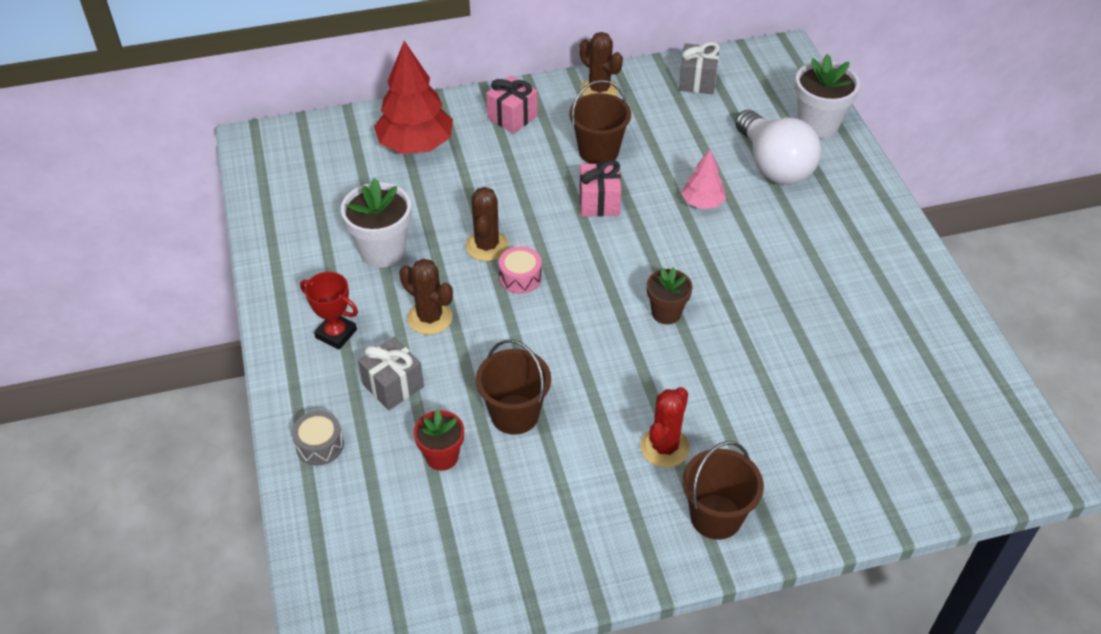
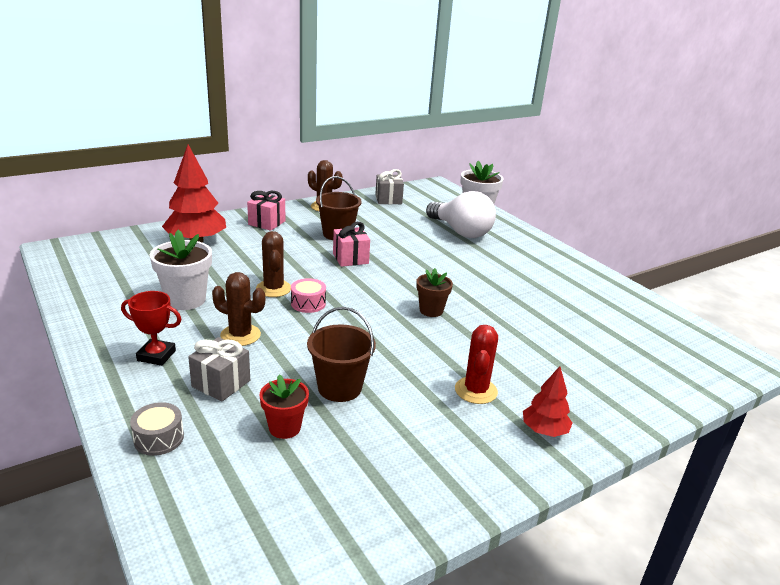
camera: 20 degrees left, 20 degrees down
pink tree [681,149,726,209] -> none
brown bucket [682,441,764,540] -> red tree [523,366,573,437]

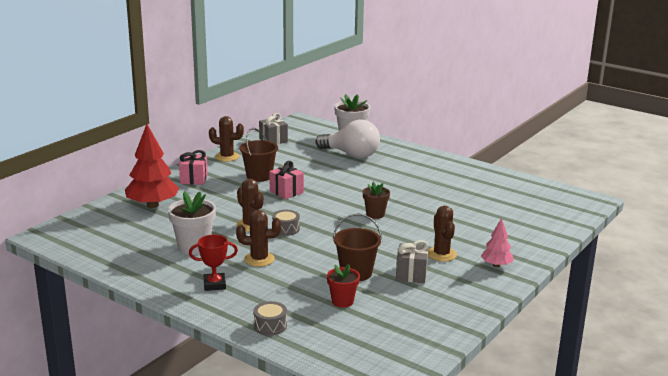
camera: 20 degrees left, 5 degrees down
grey gift [188,337,250,402] -> grey gift moved to [396,240,428,283]
pink drum [291,278,326,313] -> grey drum [272,210,300,236]
red cactus [455,325,498,404] -> brown cactus [428,206,457,262]
red tree [523,366,573,437] -> pink tree [481,218,514,267]

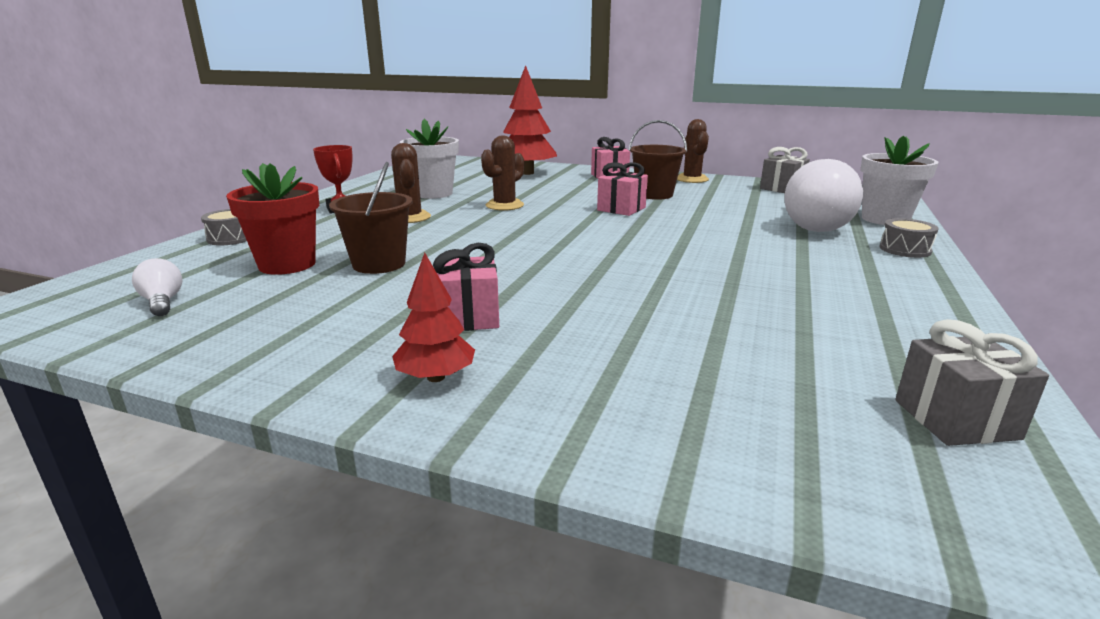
camera: 75 degrees right, 0 degrees up
grey drum [272,210,300,236] -> grey drum moved to [879,218,939,258]
red flower pot [327,264,360,308] -> red flower pot [226,163,319,275], size x1.58
brown flower pot [363,182,390,219] -> none
grey gift [396,240,428,283] -> grey gift moved to [895,319,1049,446]
brown cactus [428,206,457,262] -> pink gift [433,243,499,331]
pink tree [481,218,514,267] -> red tree [392,253,475,382]
none -> white light bulb [132,258,182,316]

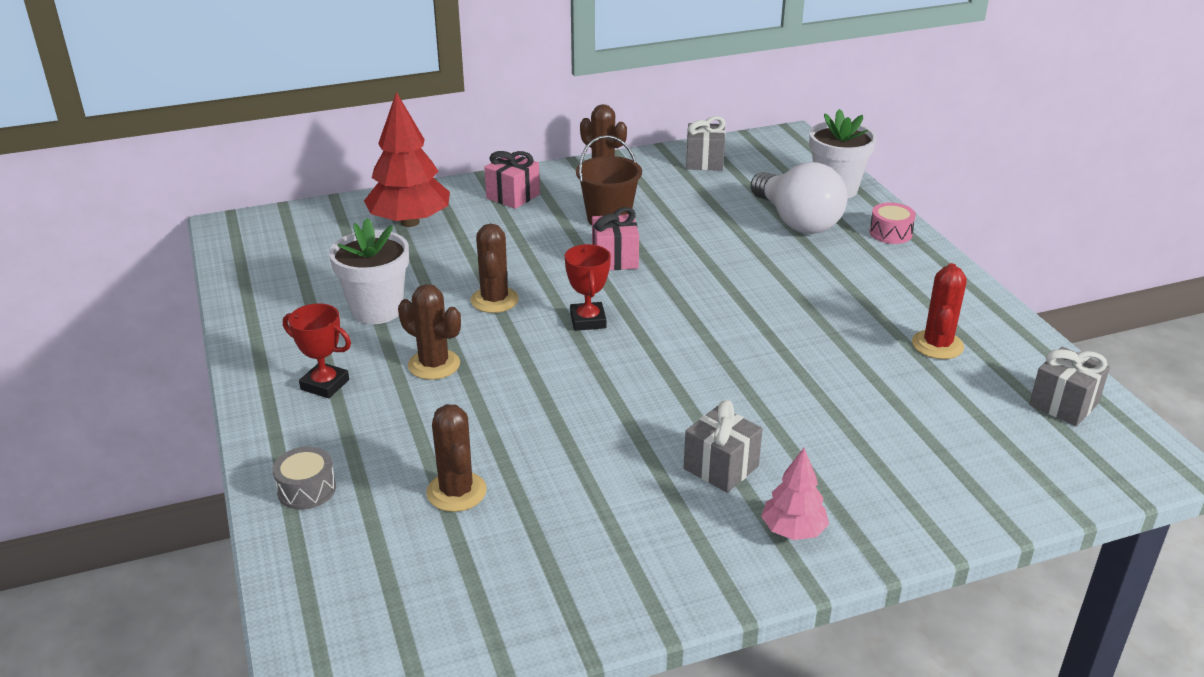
camera: 40 degrees left, 10 degrees up
white light bulb [132,258,182,316] -> none
red flower pot [226,163,319,275] -> brown cactus [426,404,487,512]
brown bucket [329,162,413,274] -> none
red tree [392,253,475,382] -> pink tree [761,448,829,540]
pink gift [433,243,499,331] -> grey gift [684,400,763,493]
grey drum [879,218,939,258] -> pink drum [869,203,916,244]
none -> red trophy [565,244,611,331]
none -> red cactus [912,263,967,359]

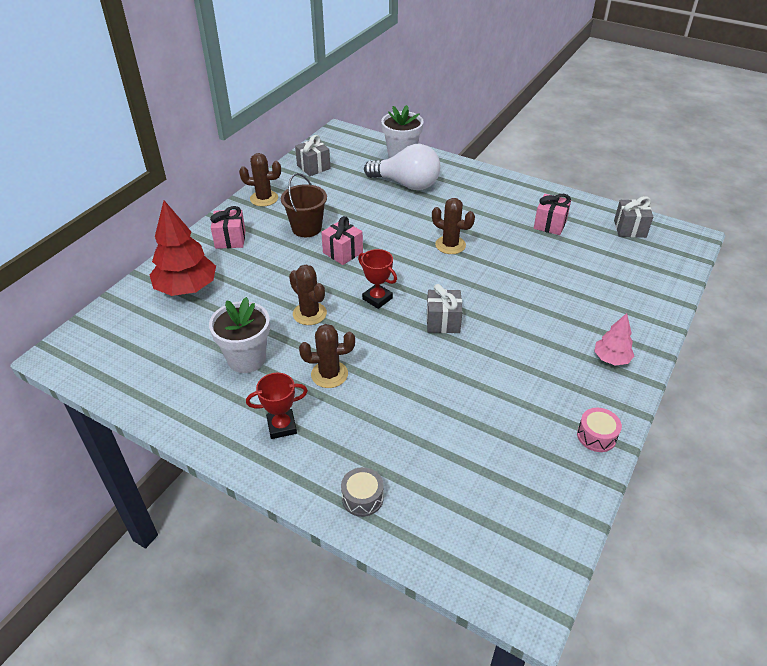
camera: 40 degrees left, 10 degrees up
brown cactus [426,404,487,512] -> brown cactus moved to [432,198,475,254]
grey gift [684,400,763,493] -> grey gift moved to [427,284,463,333]
pink drum [869,203,916,244] -> pink drum moved to [577,408,622,452]
red cactus [912,263,967,359] -> pink gift [534,194,571,235]

